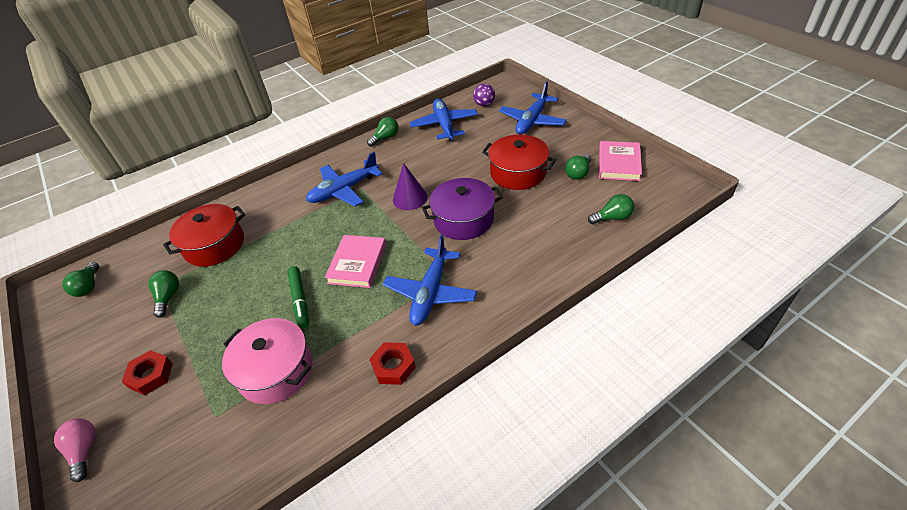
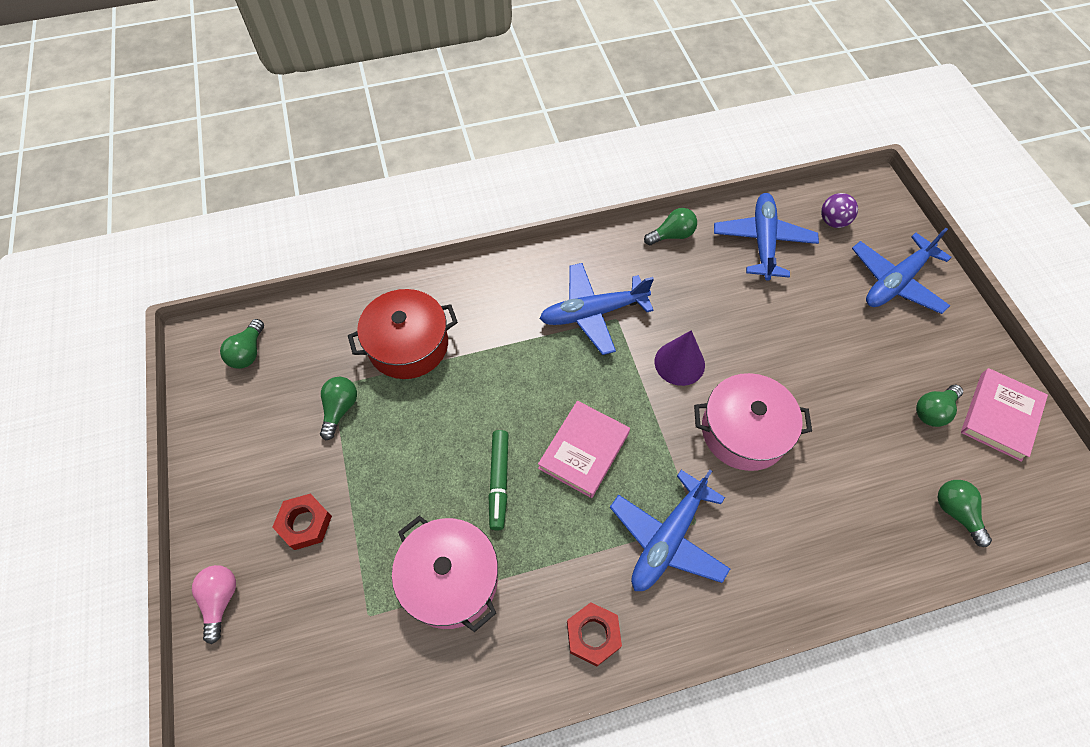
camera: 15 degrees right, 15 degrees up
purple pot [422,178,503,240] -> pink pot [694,373,812,471]
red pot [482,134,556,190] -> none
green light bulb [588,194,634,224] -> green light bulb turned 120 degrees counterclockwise [937,480,992,547]

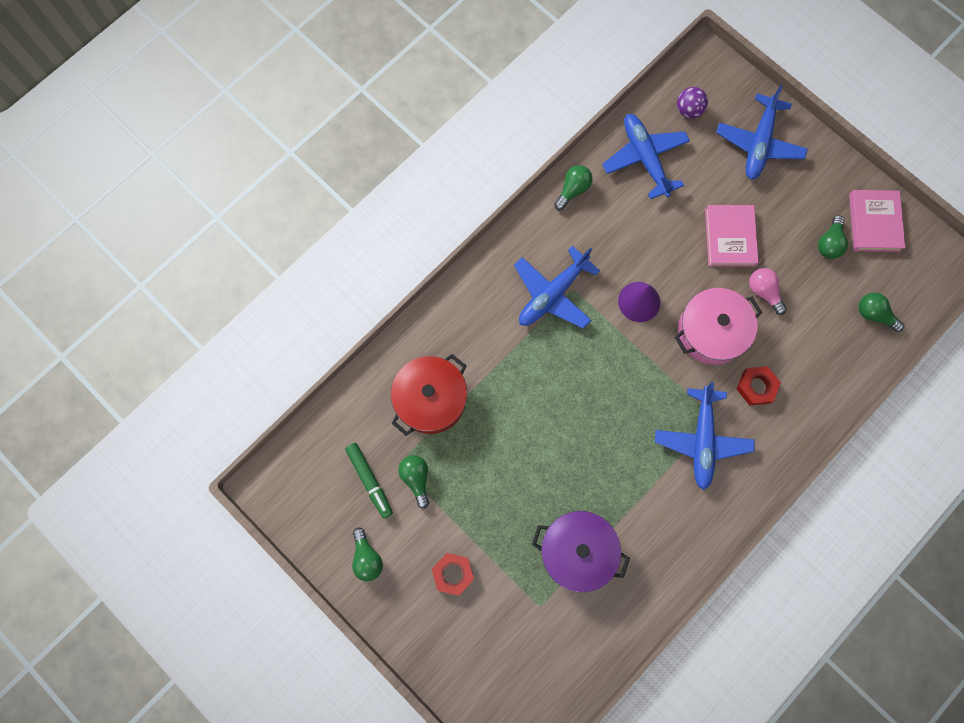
camera: 30 degrees left, 15 degrees up
pink light bulb [192,565,236,644] -> pink light bulb moved to [749,268,787,315]
green light bulb [220,319,264,369] -> green light bulb moved to [352,527,383,581]
pink pot [392,516,498,632] -> purple pot [532,511,630,593]
green marker [489,430,509,530] -> green marker moved to [345,443,393,519]
pink book [538,401,630,498] -> pink book moved to [705,205,759,267]
red nut [567,602,622,666] -> red nut moved to [737,366,781,406]

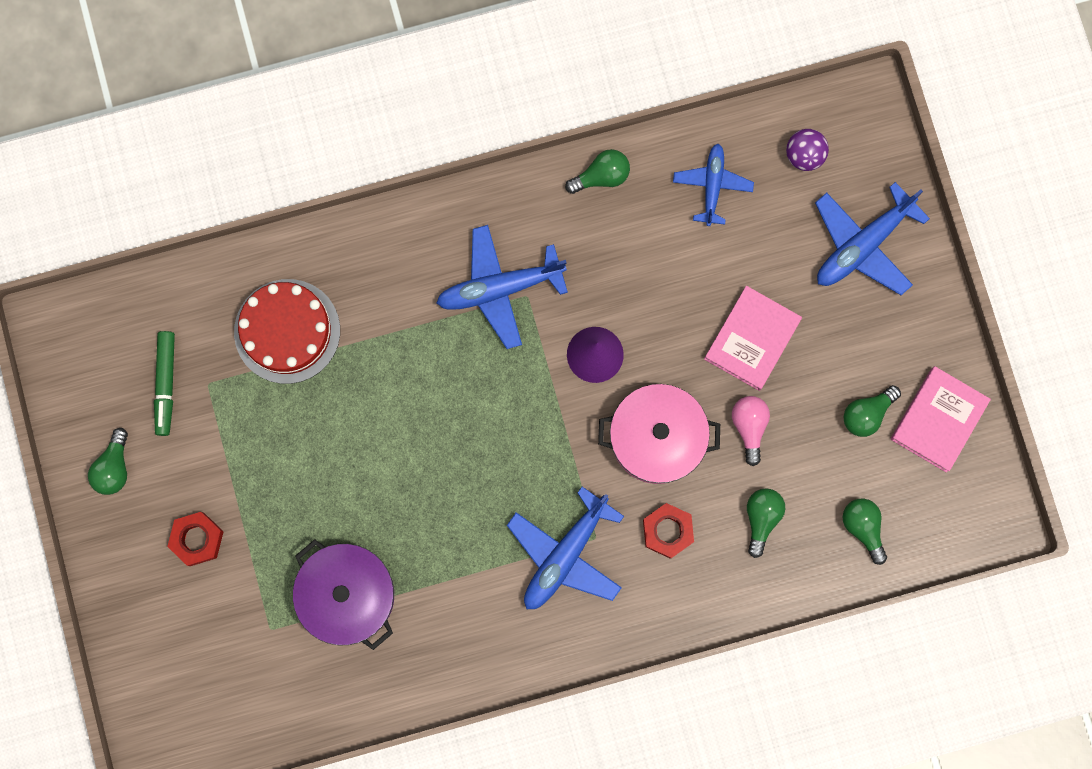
camera: 30 degrees right, 5 degrees up
red pot [391,354,467,436] -> red cake [234,279,340,384]
green light bulb [398,455,429,509] -> green light bulb moved to [747,488,785,558]
blue plane [602,114,690,199] -> blue plane [673,144,754,226], size x0.64

